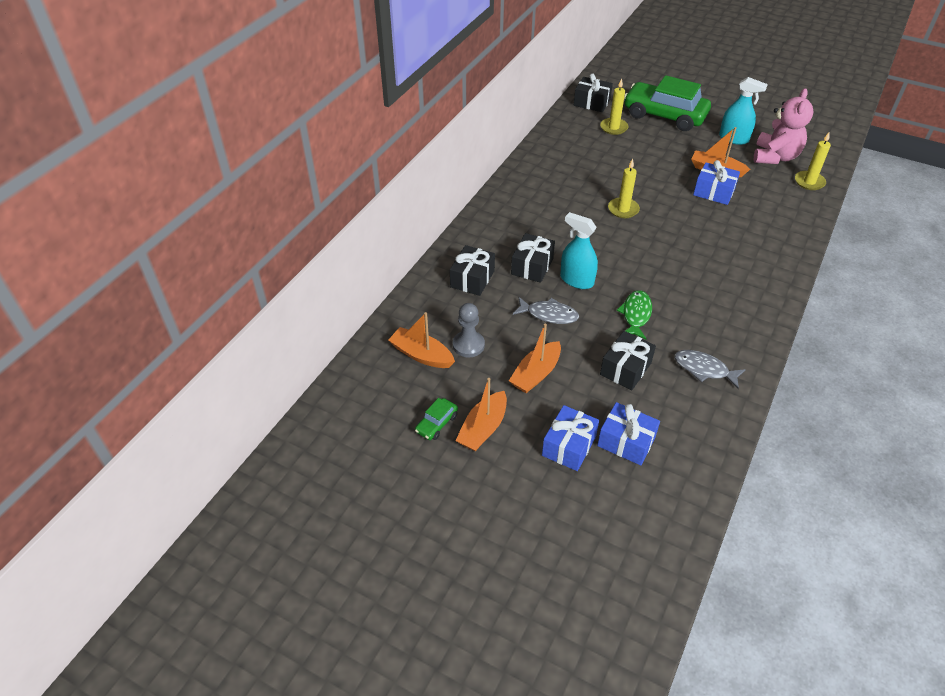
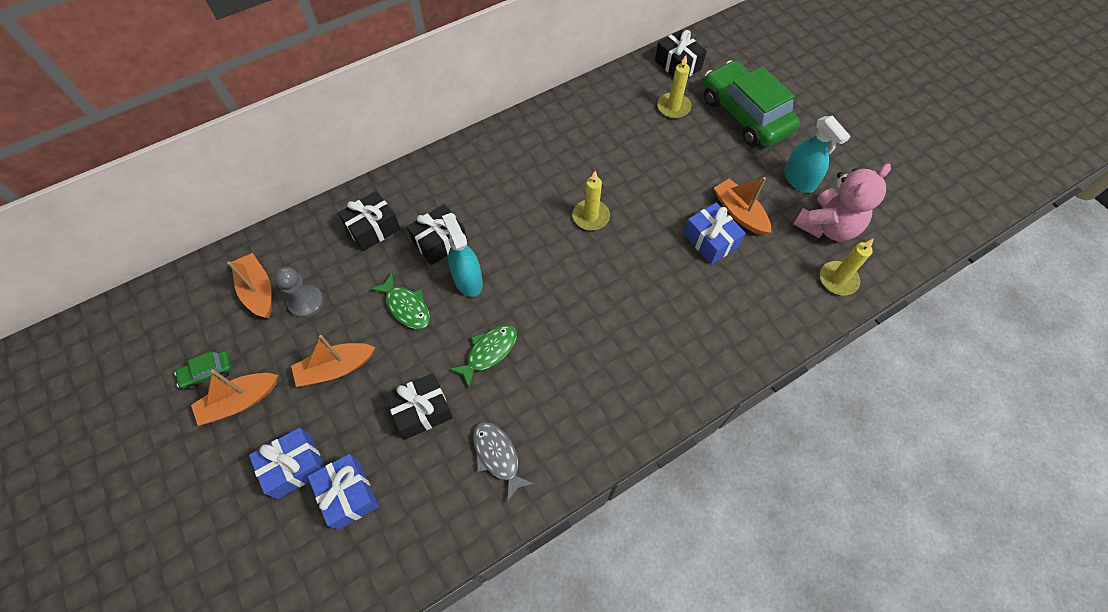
camera: 30 degrees right, 15 degrees up
grey fish [513,297,579,324] -> green fish [370,273,430,329]

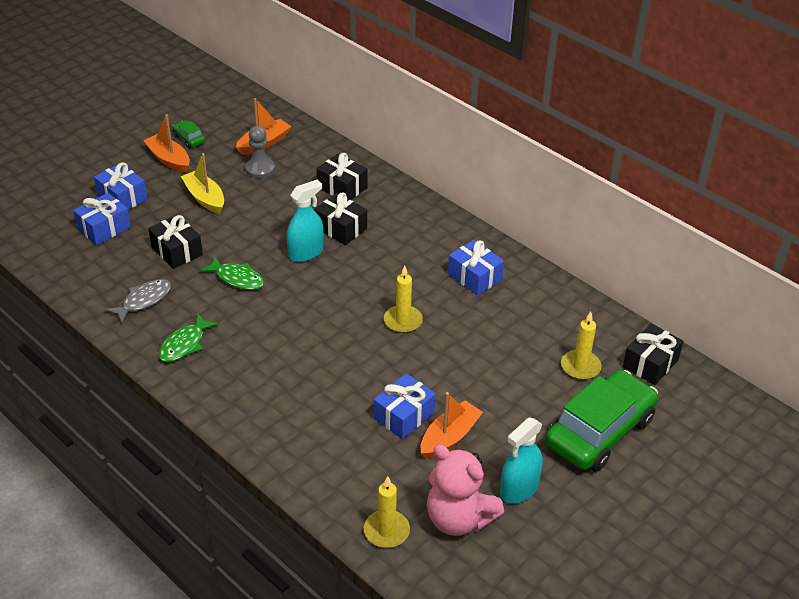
camera: 75 degrees right, 20 degrees down
orange boat [291,335,375,387] -> yellow boat [181,153,224,214]
green fish [370,273,430,329] -> green fish moved to [158,313,219,362]
none -> blue gift [448,240,504,296]

